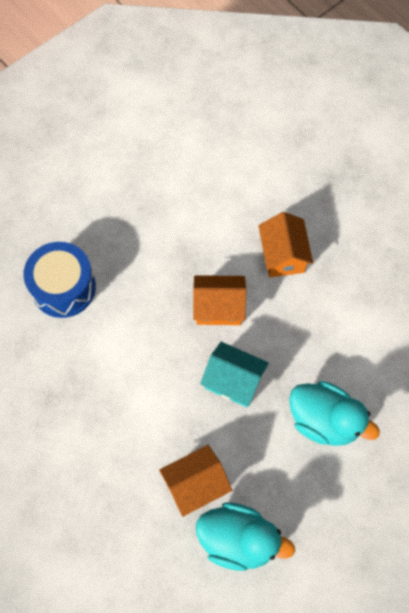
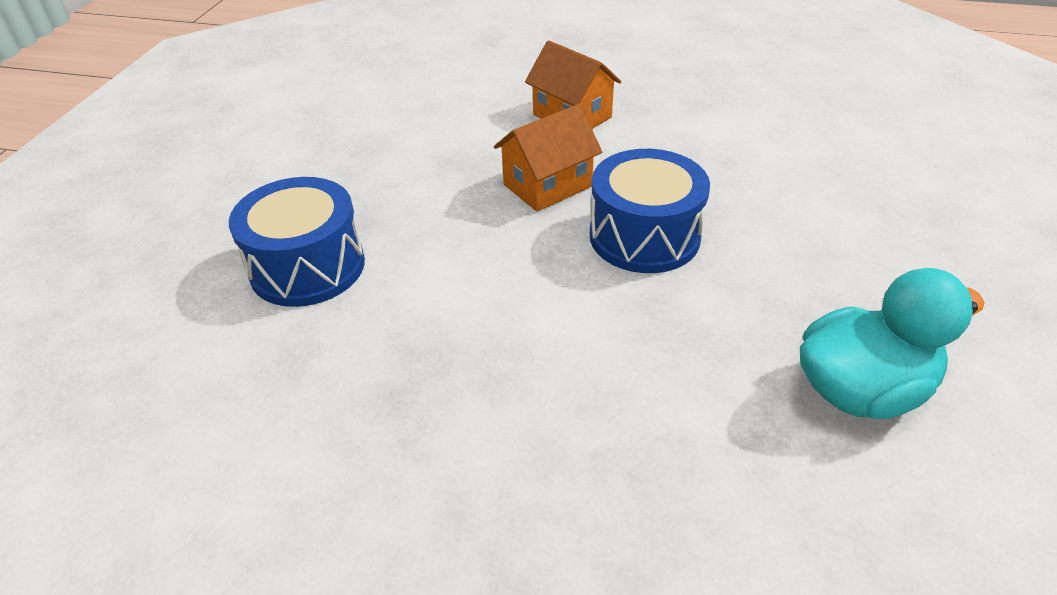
camera: 35 degrees left, 25 degrees down
orange house [159,445,232,517] -> none
turquoise house [200,342,269,407] -> blue drum [590,149,710,273]
turquoise duck [289,381,380,446] -> none

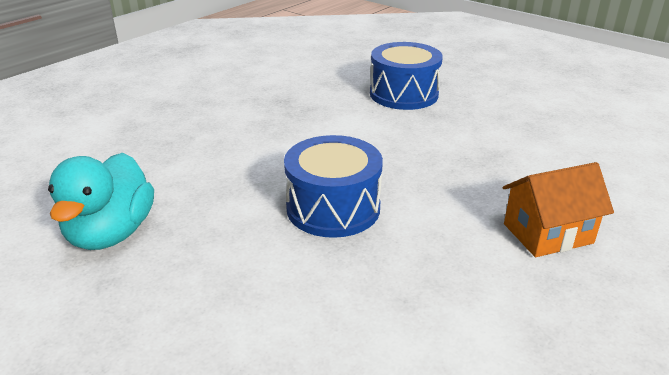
camera: 115 degrees right, 10 degrees down
orange house [494,104,602,212] -> none

